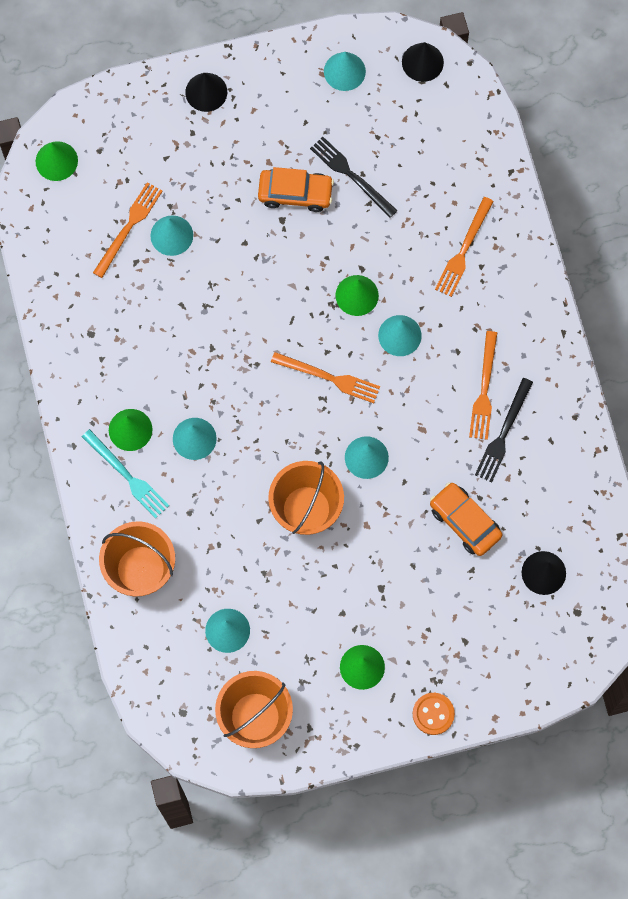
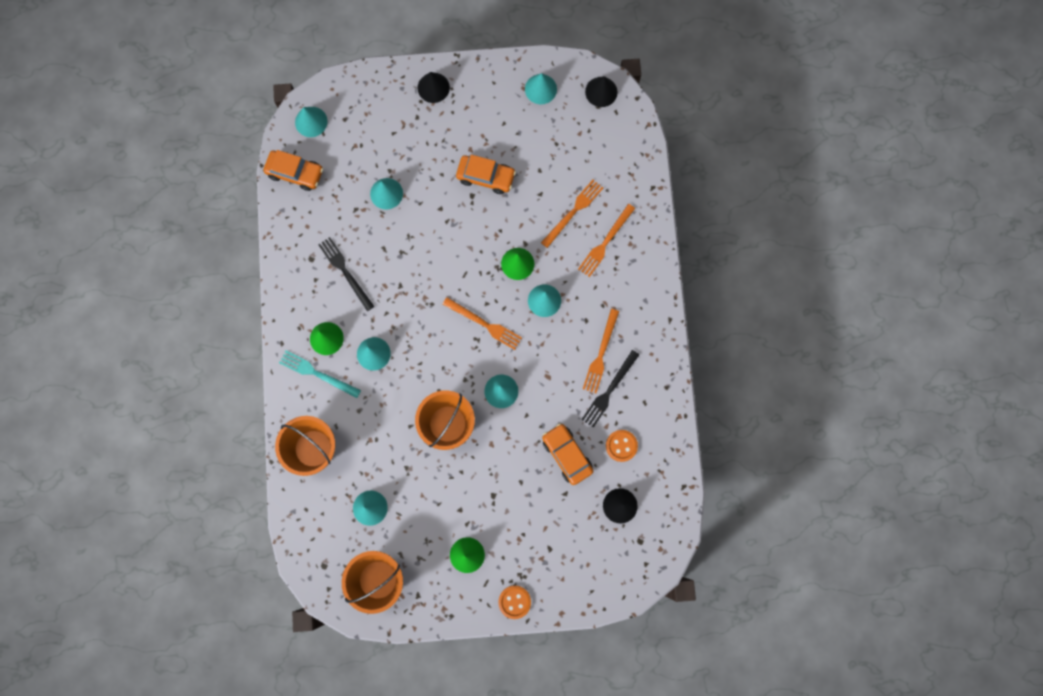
camera: 10 degrees right, 5 degrees up
green cone [36,141,78,181] -> turquoise cone [295,107,328,137]
turquoise fork [82,429,169,518] -> turquoise fork turned 150 degrees clockwise [279,351,361,398]
orange fork [93,182,163,278] -> orange fork moved to [541,180,603,248]
black fork [310,137,398,218] -> black fork moved to [319,237,374,311]
none -> orange car [263,150,323,191]
none -> orange button [606,430,638,462]

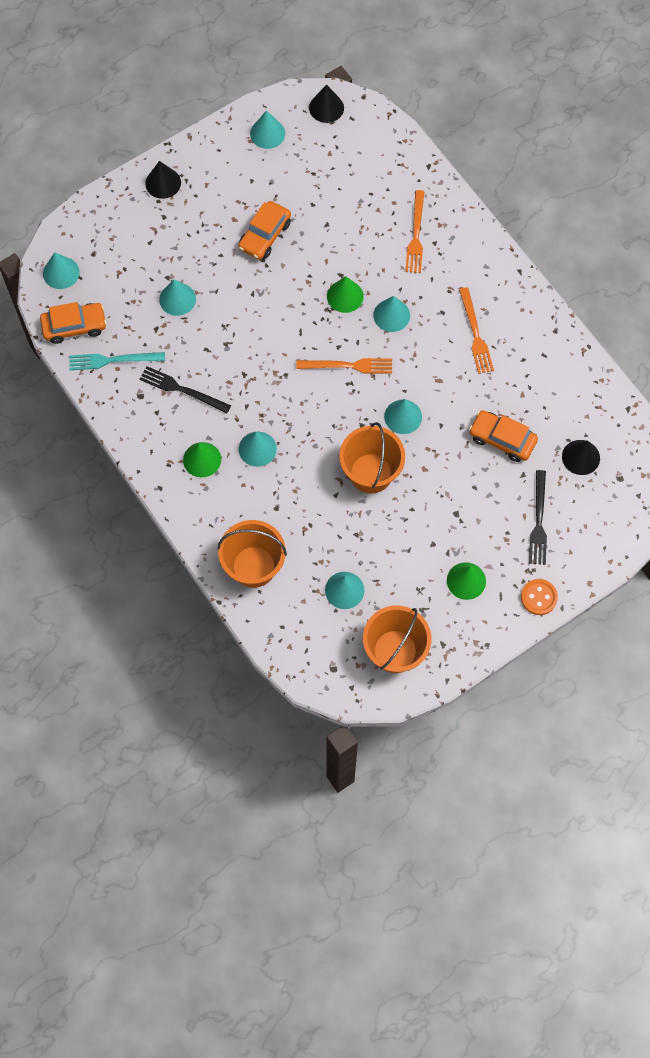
camera: 30 degrees left, 10 degrees down
turquoise fork [279,351,361,398] -> turquoise fork moved to [69,352,165,370]
orange car [456,155,516,194] -> orange car turned 135 degrees clockwise [238,201,291,260]
orange fork [541,180,603,248] -> none
black fork [581,350,639,428] -> black fork moved to [529,470,547,565]
orange button [606,430,638,462] -> none

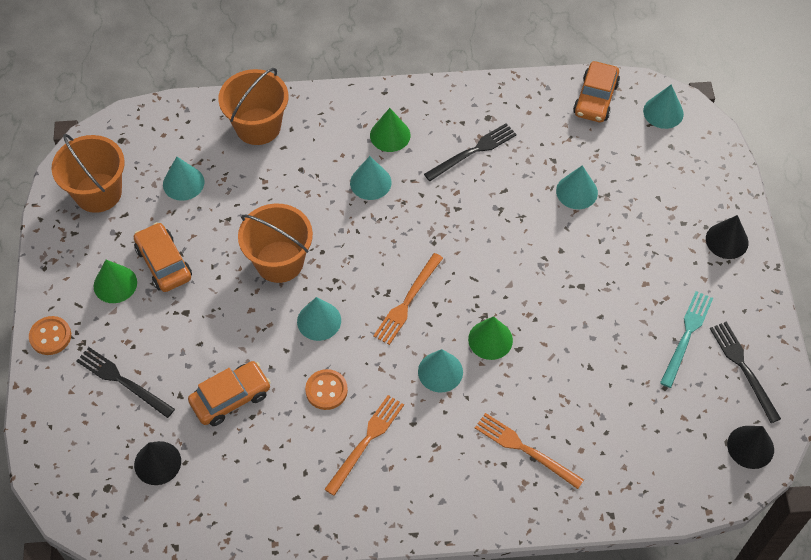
camera: 120 degrees right, 10 degrees down
turquoise fork [69,352,165,370] -> turquoise fork moved to [660,291,713,388]
orange car [238,201,291,260] -> orange car moved to [134,222,192,292]
turquoise cone [250,110,285,149] -> black fork [710,322,781,423]
orange fork [459,287,494,374] -> orange fork turned 105 degrees clockwise [324,395,404,496]
none -> orange button [305,369,348,410]

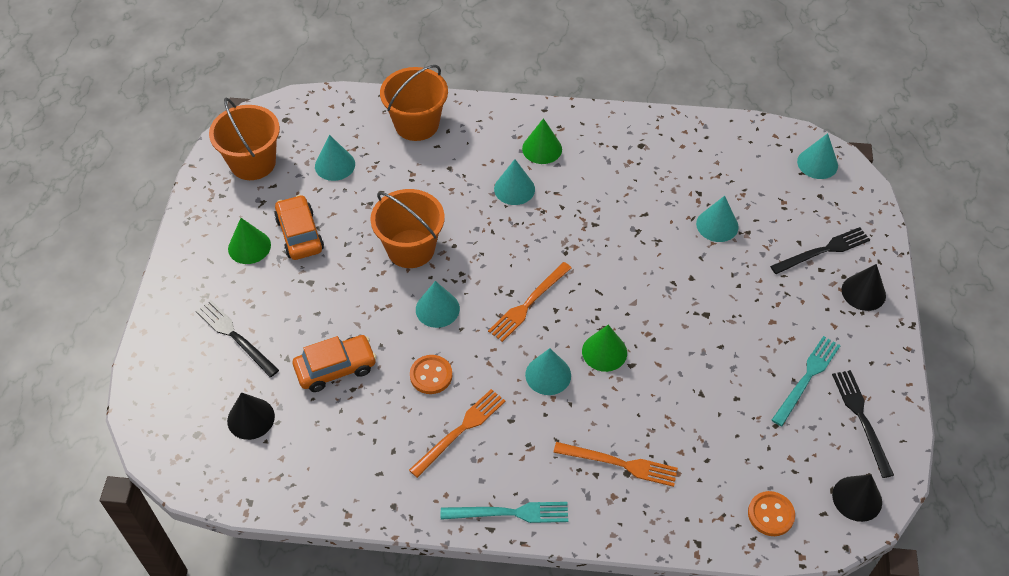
camera: 10 degrees right, 5 degrees down
orange button [29,316,71,355] -> orange button moved to [748,491,795,536]
black fork [424,123,517,181] -> black fork moved to [770,227,870,274]
orange fork [475,413,584,489] -> orange fork turned 150 degrees clockwise [553,442,678,487]
orange car [573,61,620,122] -> none
none -> turquoise fork [441,502,568,523]

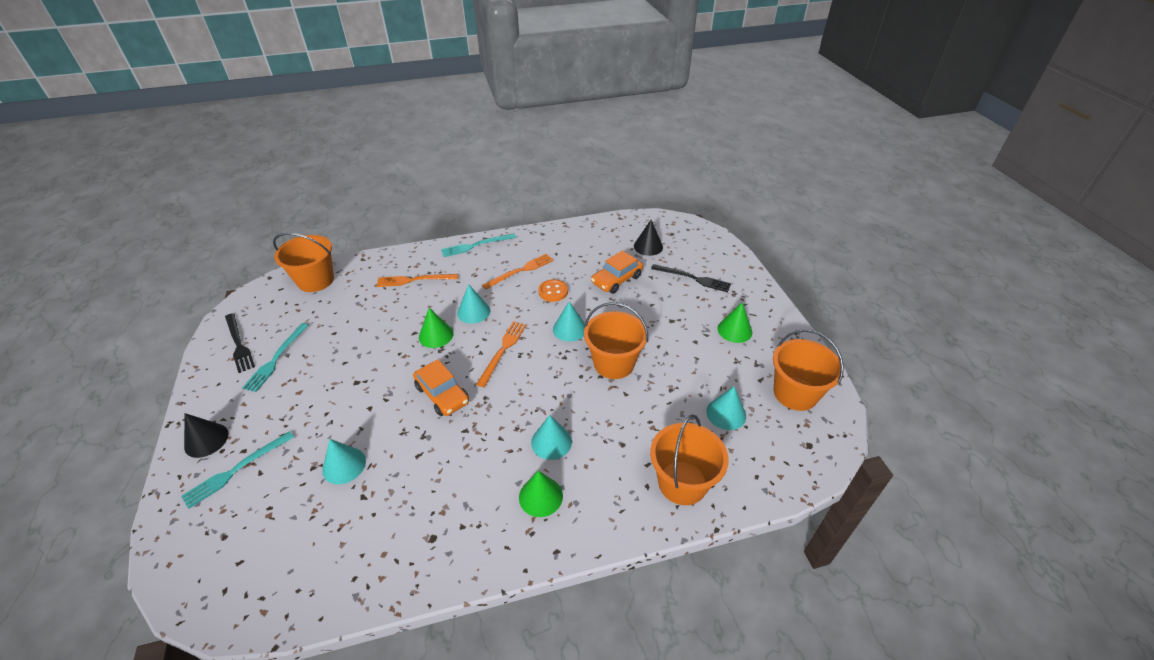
camera: 160 degrees right, 10 degrees down
orange car [274,195,324,260] -> orange car moved to [413,359,469,416]
orange fork [409,389,506,478] -> orange fork turned 150 degrees counterclockwise [482,254,554,289]
orange button [748,491,795,536] -> orange bucket [273,233,334,292]
black fork [770,227,870,274] -> turquoise fork [181,431,294,509]
turquoise cone [797,133,838,179] -> none
black cone [832,475,882,522] -> none

